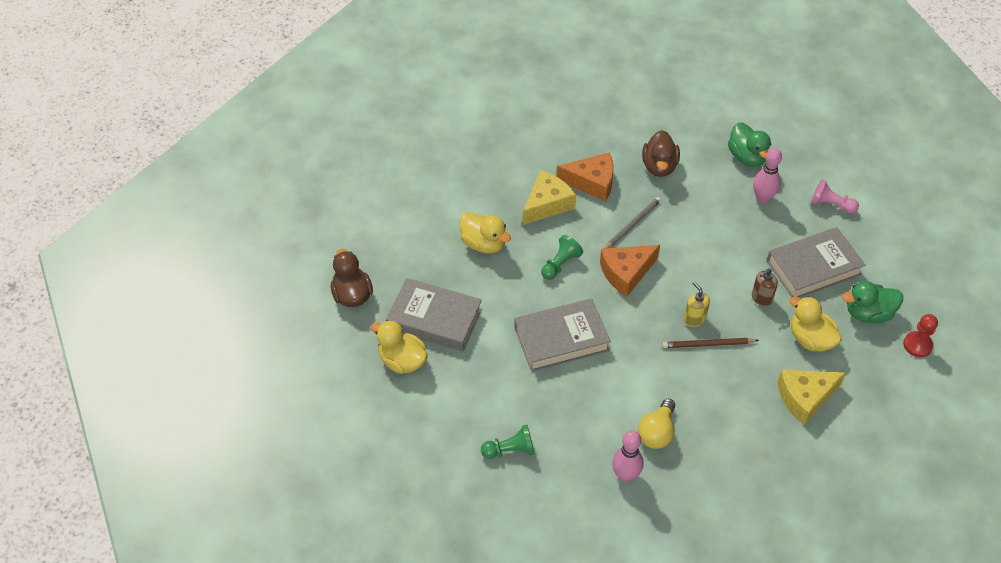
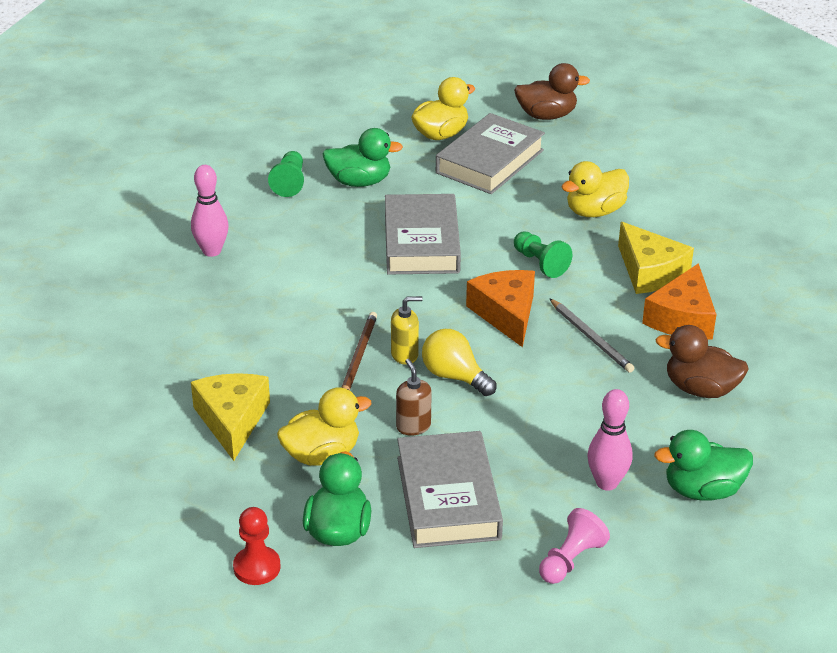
camera: 105 degrees right, 15 degrees down
yellow light bulb [638,399,675,449] -> yellow light bulb moved to [422,329,497,396]
none -> green duck [323,128,403,187]

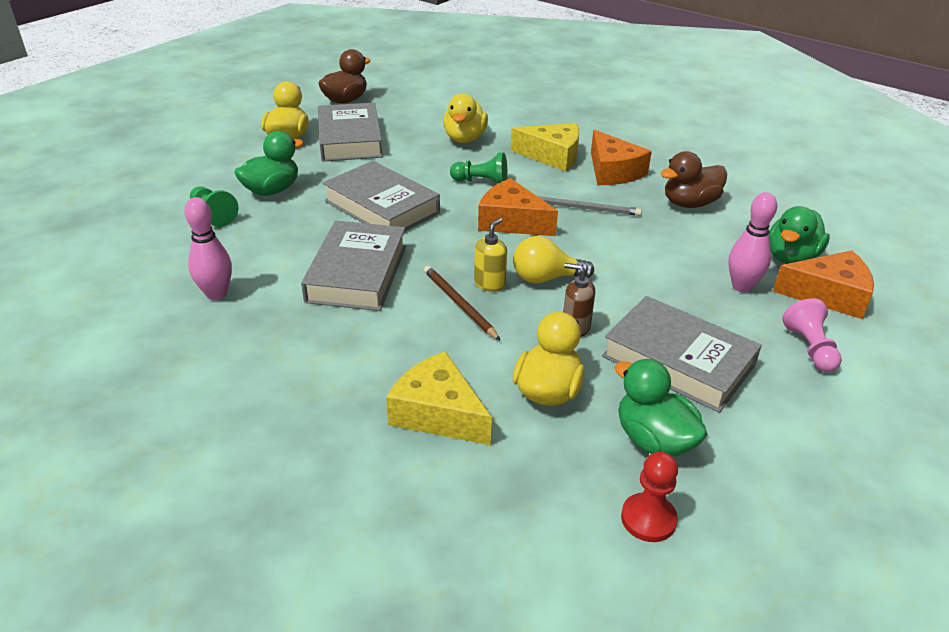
camera: 45 degrees left, 0 degrees up
none -> grey book [301,221,406,311]
none -> orange cheese [773,250,874,319]

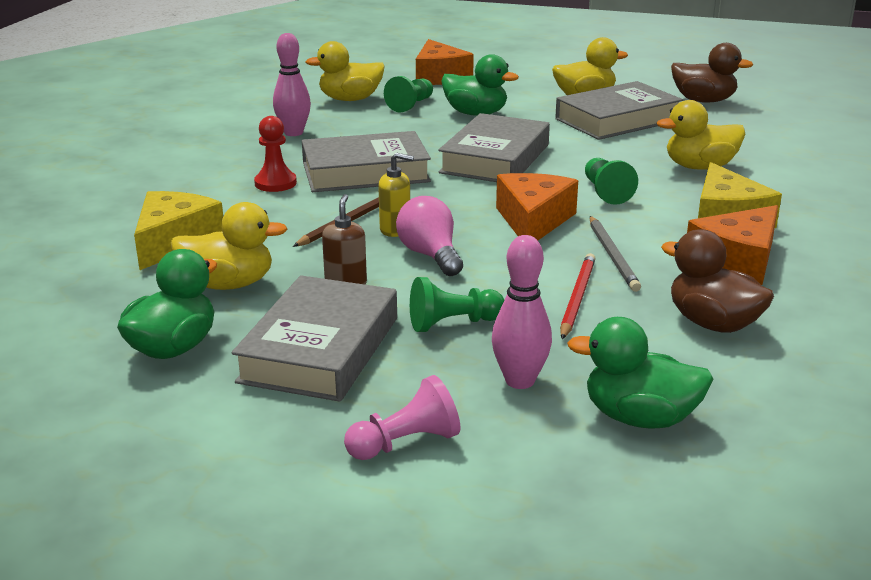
camera: 70 degrees right, 10 degrees down
yellow light bulb [513,236,594,284] -> pink light bulb [396,196,463,276]
red pawn [621,452,678,542] -> red pawn moved to [254,116,297,192]
orange cheese [773,250,874,319] -> orange cheese moved to [416,39,474,85]
none -> yellow duck [306,41,385,101]
none -> green pawn [410,277,504,332]
none -> red pencil [560,253,596,339]

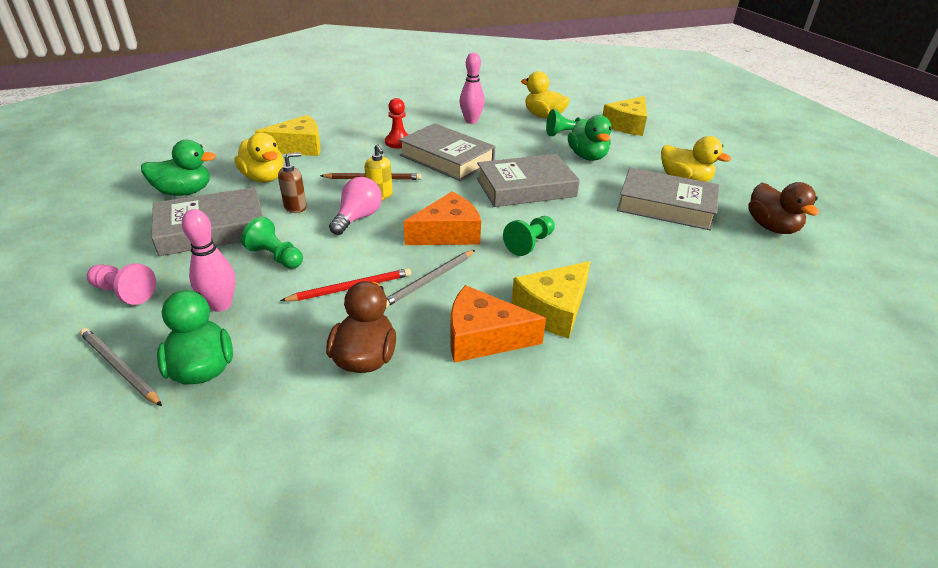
camera: 50 degrees right, 10 degrees up
orange cheese [416,39,474,85] -> yellow cheese [602,96,647,136]
yellow duck [657,100,745,170] -> none
none -> grey pencil [80,328,162,406]

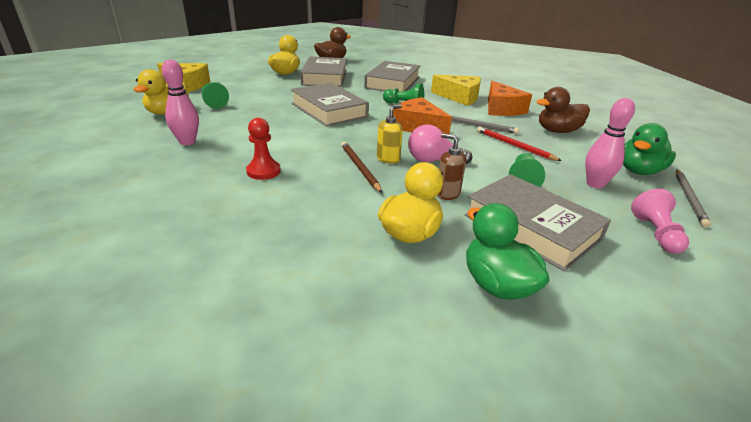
camera: 110 degrees left, 5 degrees down
yellow cheese [255,115,320,156] -> none
grey book [399,123,496,181] -> grey book moved to [364,61,420,92]
green duck [568,115,612,161] -> none

